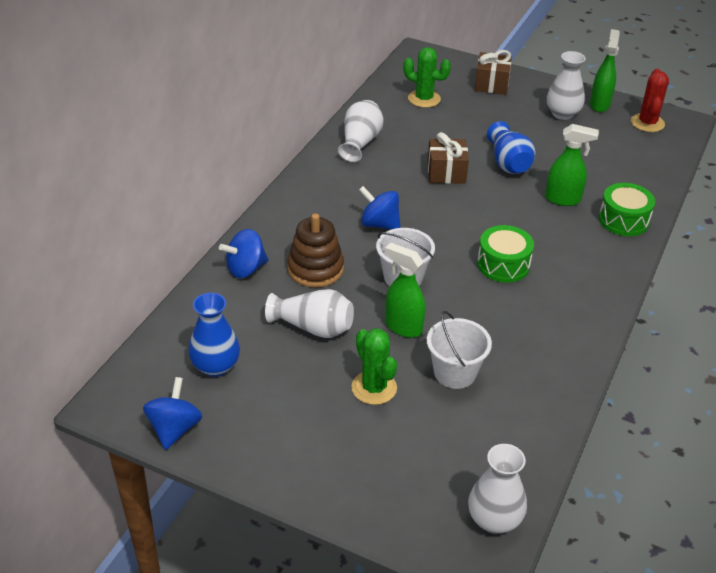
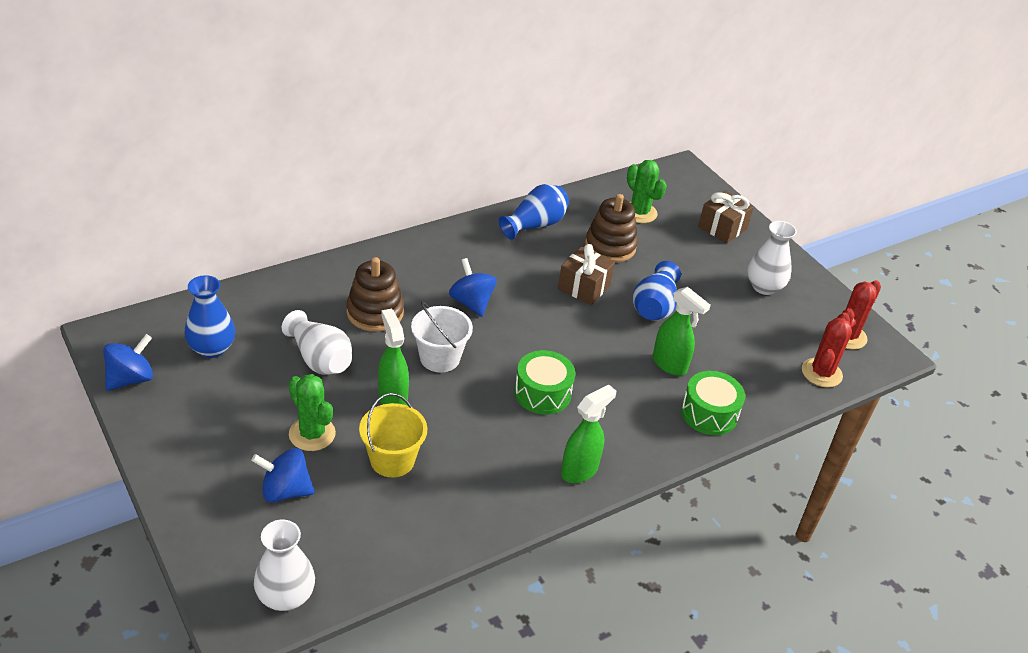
camera: 30 degrees right, 0 degrees up
blue spinning top [219,229,269,278] -> blue spinning top moved to [251,448,315,503]
white vase [338,100,384,162] -> blue vase [499,184,569,240]
green cactus [351,328,397,405] -> green cactus turned 45 degrees counterclockwise [289,374,336,451]
white bucket [427,311,492,389] -> yellow bucket [359,393,427,477]
green spray bottle [590,29,620,112] -> green spray bottle moved to [561,384,616,483]
none -> brown stacking toy [585,194,638,263]
none -> red cactus [802,313,852,388]

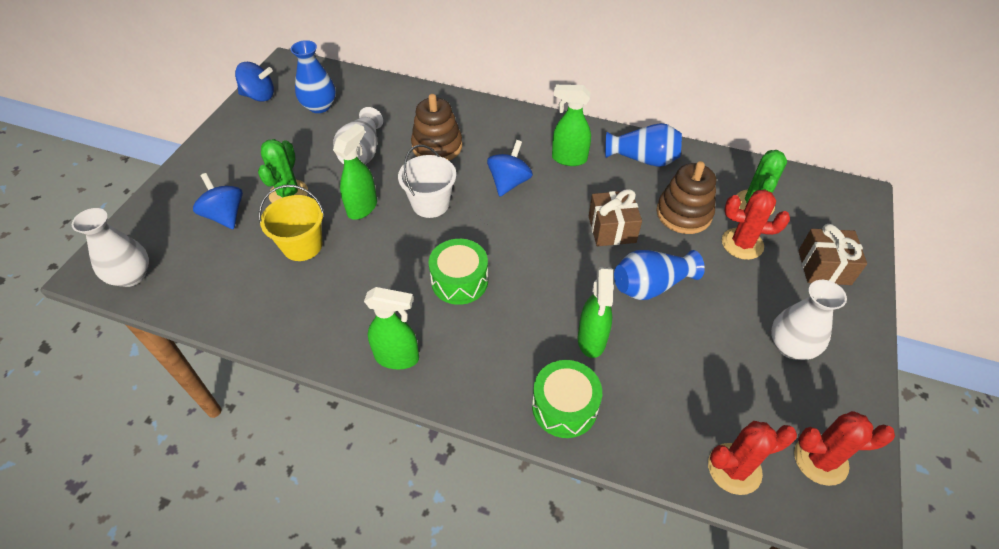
camera: 55 degrees right, 10 degrees up
none -> green spray bottle [552,85,591,166]
none -> red cactus [722,189,790,260]

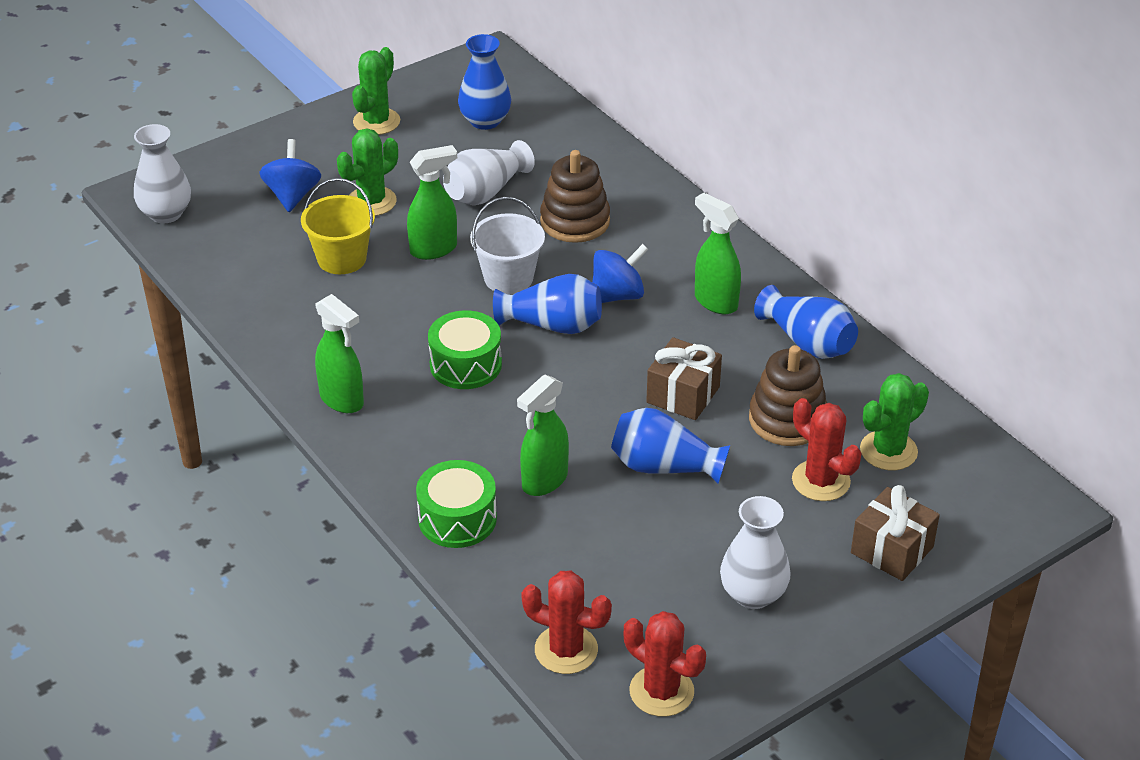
camera: 35 degrees right, 10 degrees down
blue spinning top [235,62,274,102] -> none
none -> green cactus [352,47,400,135]
none -> blue vase [493,274,602,334]

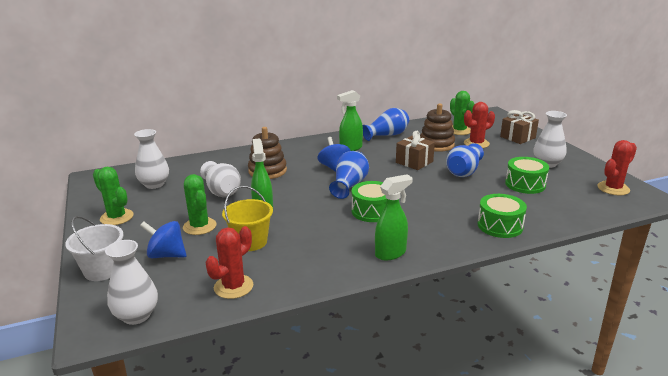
camera: 75 degrees left, 15 degrees down
blue vase [458,34,511,130] -> white vase [134,129,169,189]
white bucket [470,197,545,294] -> white bucket moved to [65,216,124,281]
green spray bottle [517,375,569,496] -> none
red cactus [521,571,612,674] -> red cactus moved to [205,226,253,299]
none -> green drum [505,157,549,194]

